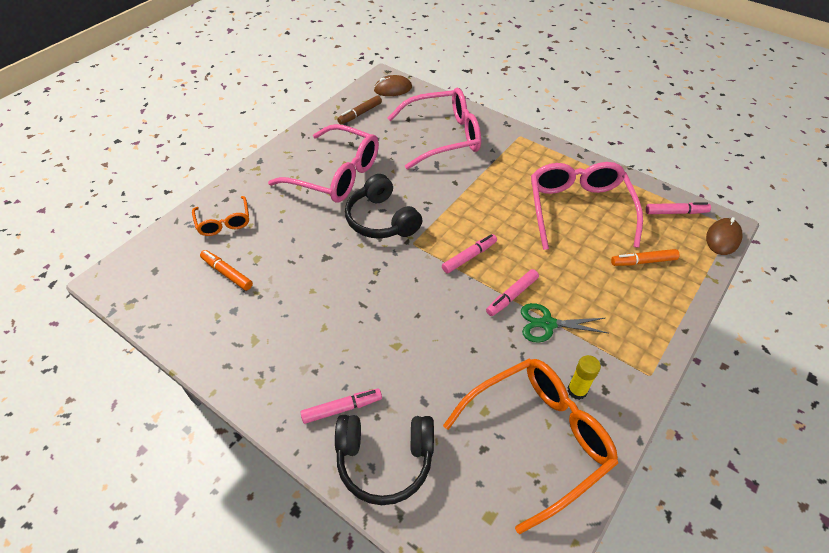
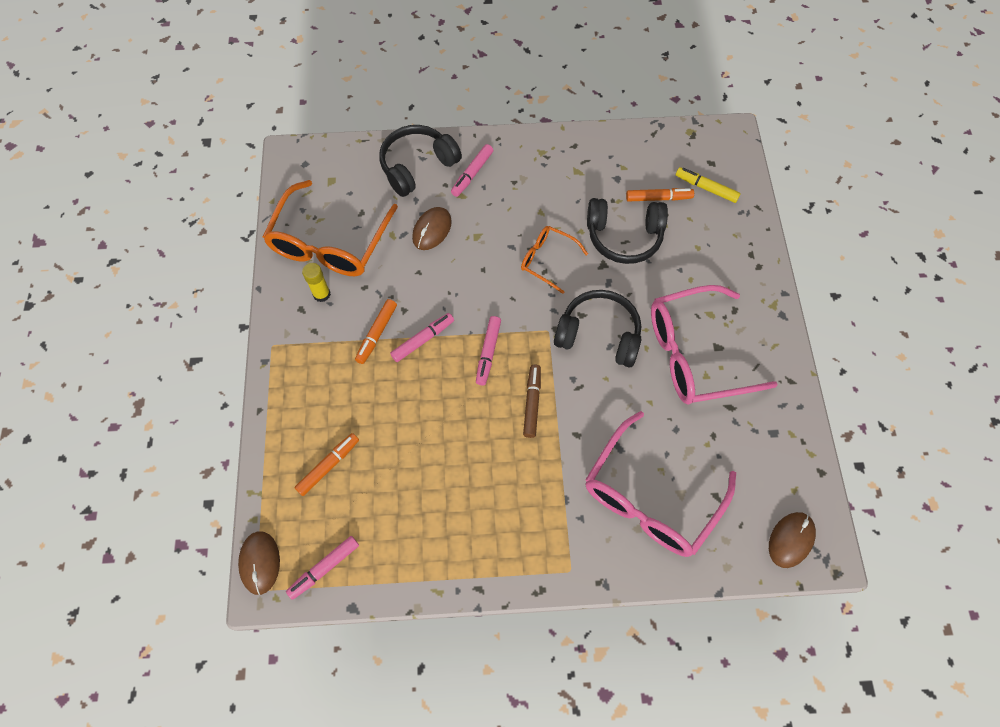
camera: 140 degrees right, 15 degrees up
orange glasses [192,196,249,236] -> orange glasses moved to [521,226,588,294]
brown marker [337,95,382,125] -> brown marker moved to [523,365,541,438]
pink marker [486,269,539,316] -> pink marker turned 45 degrees clockwise [390,313,454,362]
green scissors [521,303,608,343] -> orange marker [355,299,397,364]
pink glasses [531,162,643,250] -> none
none -> brown mouse [412,207,452,250]
none -> black headphones [587,198,668,264]
none -> yellow marker [676,167,741,203]

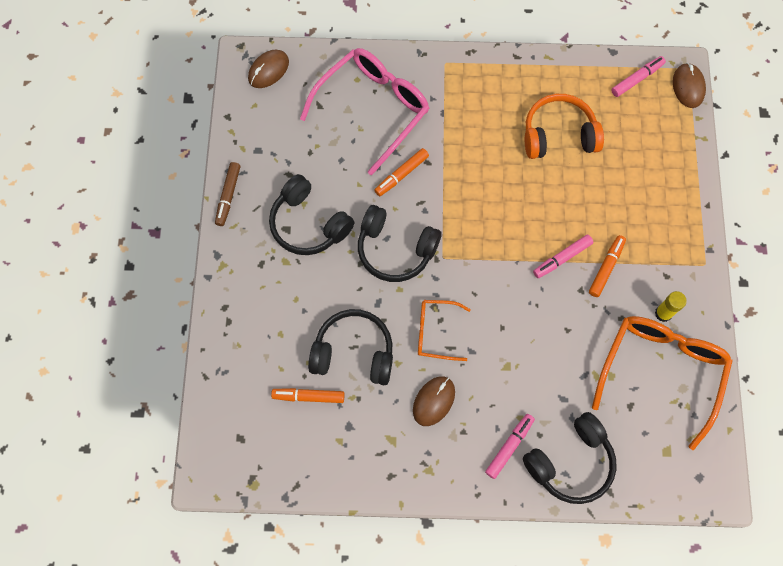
camera: 175 degrees left, 5 degrees up
orange marker [294,433,359,496] -> orange marker moved to [374,148,429,196]
brown mouse [412,207,452,250] -> brown mouse moved to [413,376,455,426]
pink marker [476,316,501,385] -> none
orange glasses [521,226,588,294] -> orange glasses turned 150 degrees clockwise [418,300,471,361]
brown marker [523,365,541,438] -> brown marker moved to [215,162,240,226]
pink glasses [651,285,778,405] -> black headphones [269,174,354,255]
yellow marker [676,167,741,203] -> none
none -> orange headphones [525,94,604,159]

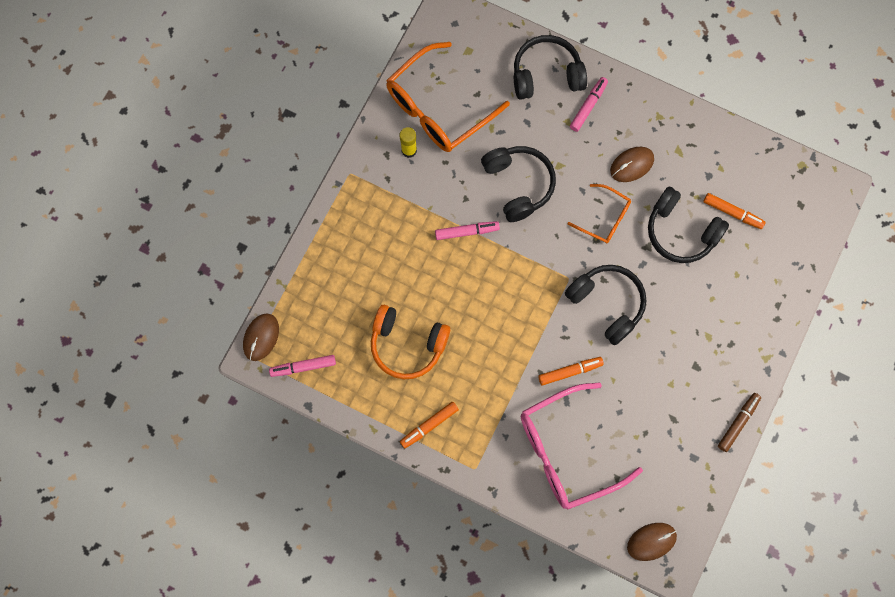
camera: 155 degrees left, 5 degrees up
black headphones [269,174,354,255] -> black headphones moved to [481,146,556,222]
pink marker [485,414,535,479] -> pink marker turned 150 degrees clockwise [570,77,608,132]
orange marker [589,235,626,297] -> orange marker moved to [400,402,459,448]

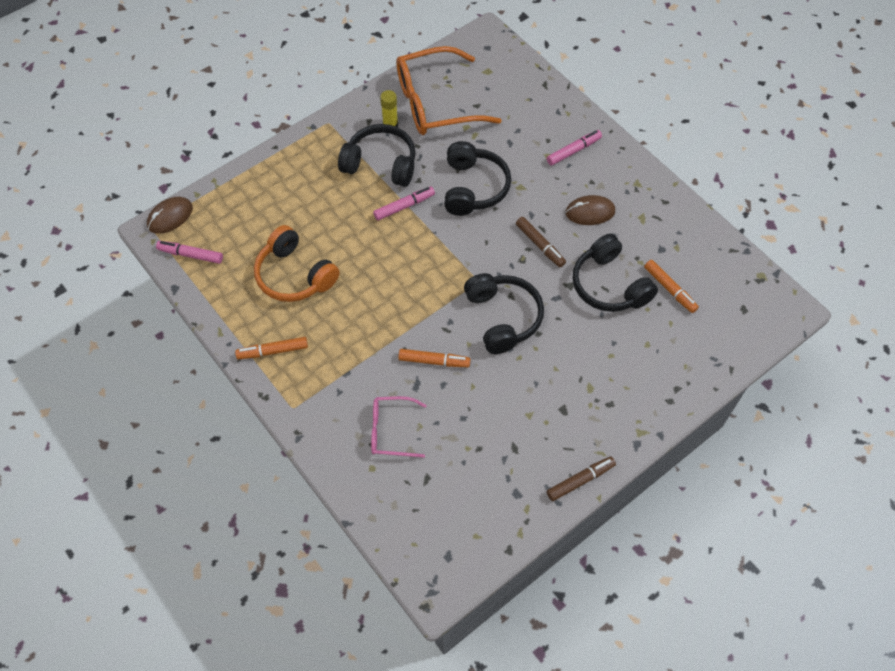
camera: 25 degrees right, 15 degrees down
pink marker [435,221,500,240] -> pink marker turned 45 degrees counterclockwise [373,186,435,221]
black headphones [514,35,587,100] -> black headphones moved to [338,124,416,187]
pink glasses [521,383,643,509] -> pink glasses [371,396,427,458], size x0.52
orange glasses [568,184,631,244] -> brown marker [516,217,566,267]
brown mouse [627,523,677,561] -> none

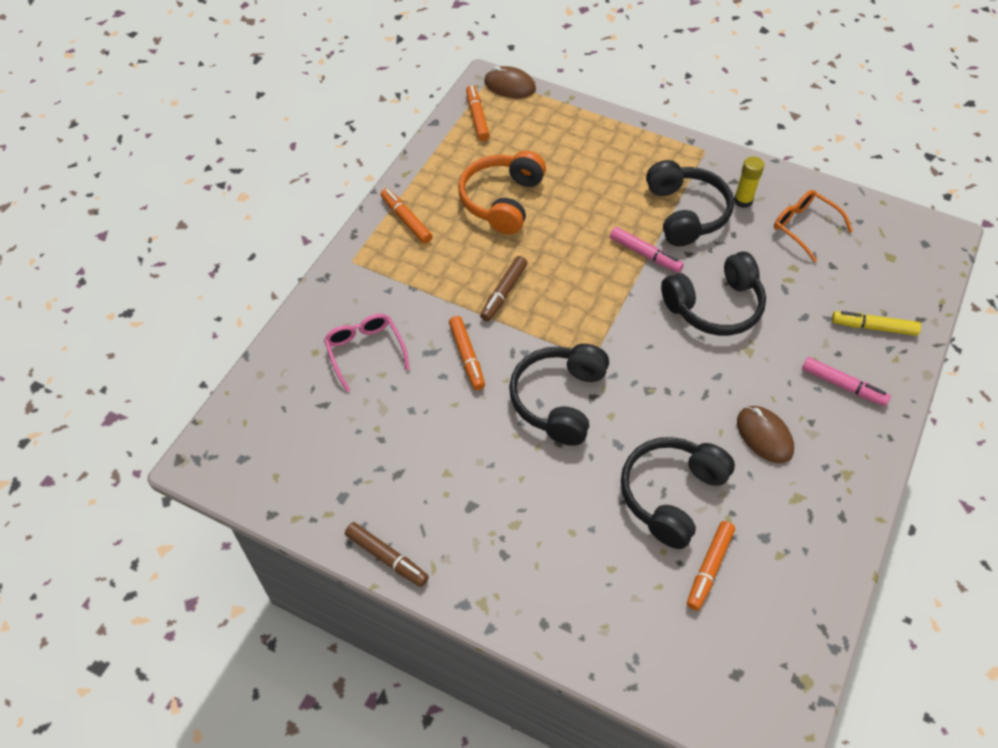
camera: 65 degrees right, 5 degrees down
pink marker [156,241,223,264] -> orange marker [466,85,490,141]
orange glasses [396,46,502,135] -> orange glasses [774,190,853,263], size x0.52
black headphones [464,273,544,354] -> black headphones turned 150 degrees clockwise [509,344,609,446]
brown marker [516,217,566,267] -> brown marker moved to [480,256,527,321]
none -> yellow marker [832,311,921,336]

